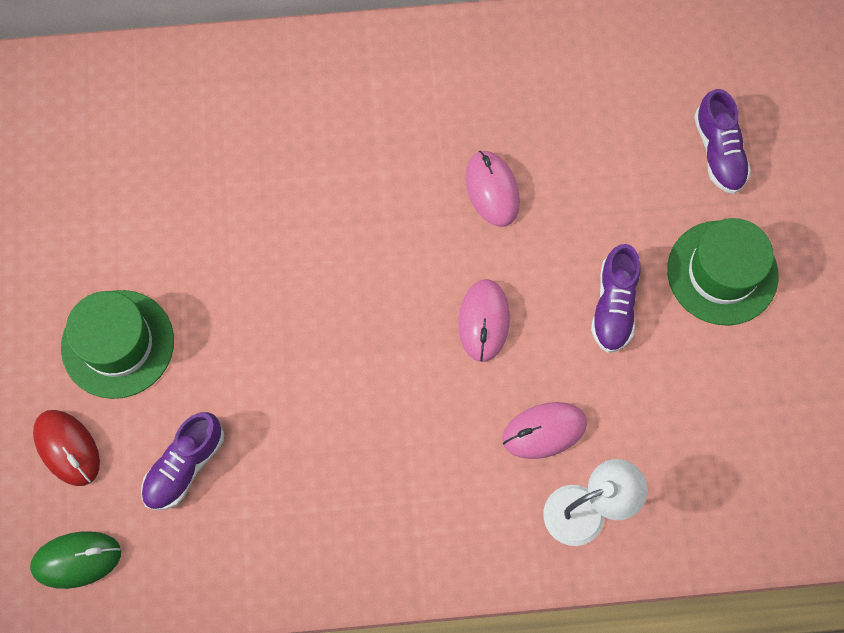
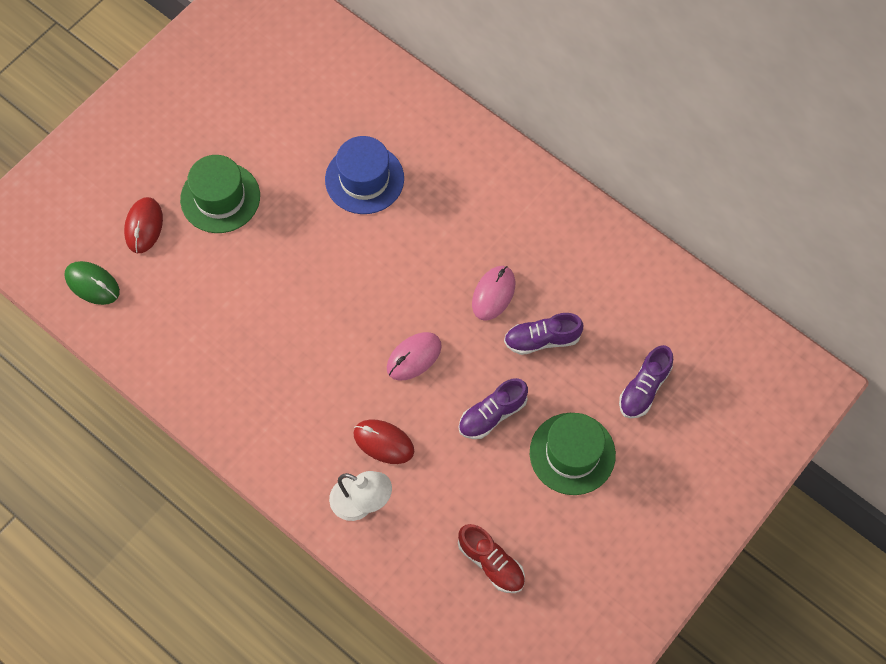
camera: 45 degrees right, 5 degrees down
purple shoe [141,412,224,510] -> purple shoe moved to [504,313,583,355]
pink mouse [502,402,587,459] -> red mouse [353,419,414,464]
none -> blue hat [325,136,404,214]
none -> red shoe [458,524,525,593]

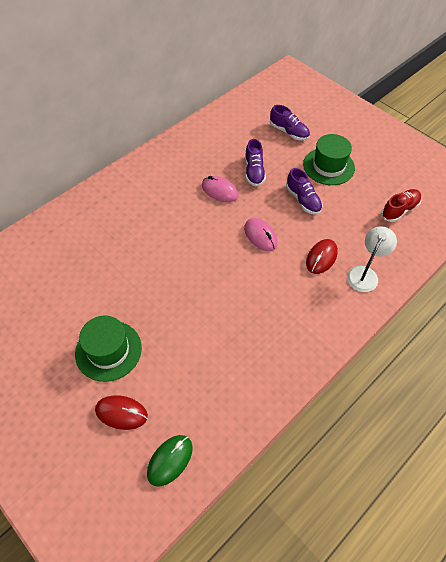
camera: 85 degrees left, 10 degrees down
blue hat [325,136,404,214] -> none

